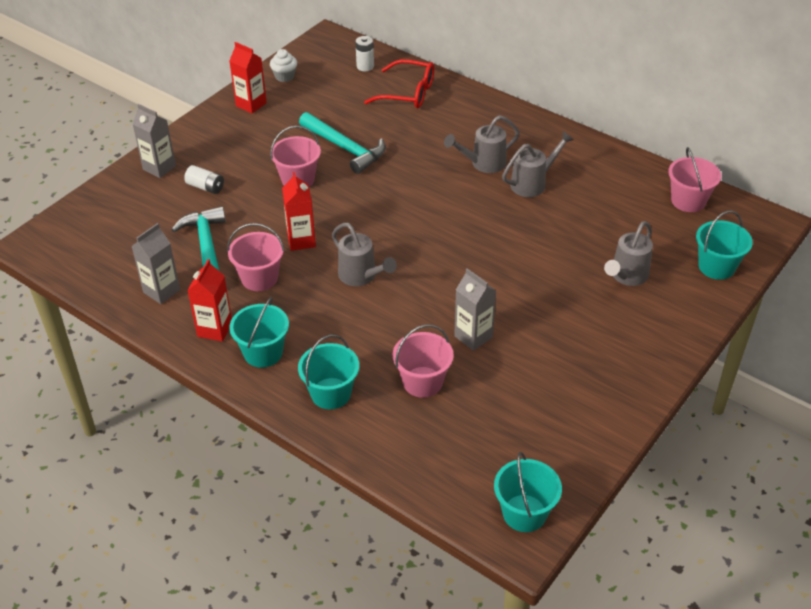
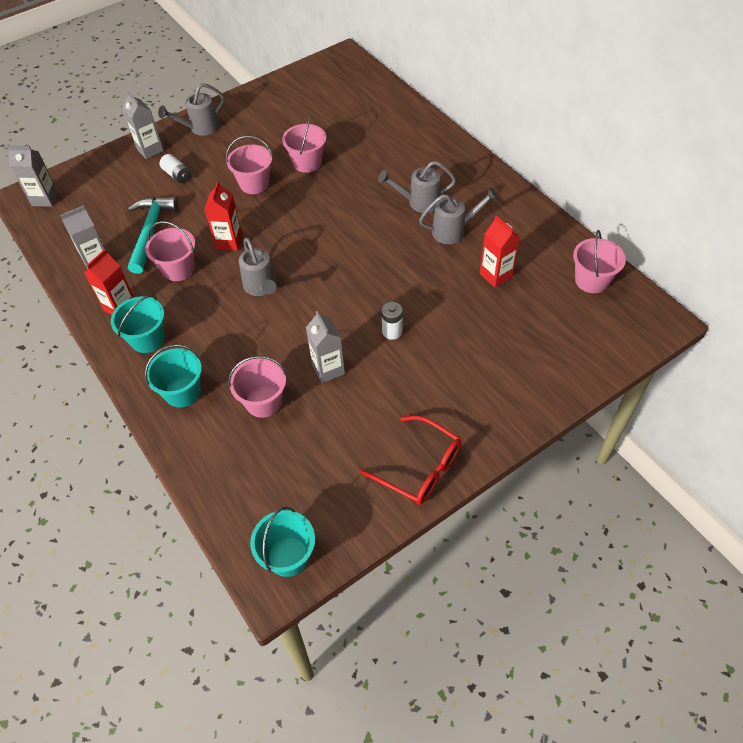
camera: 20 degrees right, 10 degrees up
red carton [229,42,267,113] -> red carton moved to [480,215,520,288]
white cupcake [270,49,297,82] -> none
turquoise hammer [299,112,385,174] -> pink bucket [282,115,326,173]
white battery [355,36,374,71] -> white battery moved to [382,302,403,340]
red glasses [364,59,434,108] -> red glasses moved to [360,415,462,505]
grey watering can [604,221,653,286] -> grey watering can moved to [158,83,225,136]
turquoise bucket [696,211,753,280] -> none
none -> grey carton [7,146,58,207]

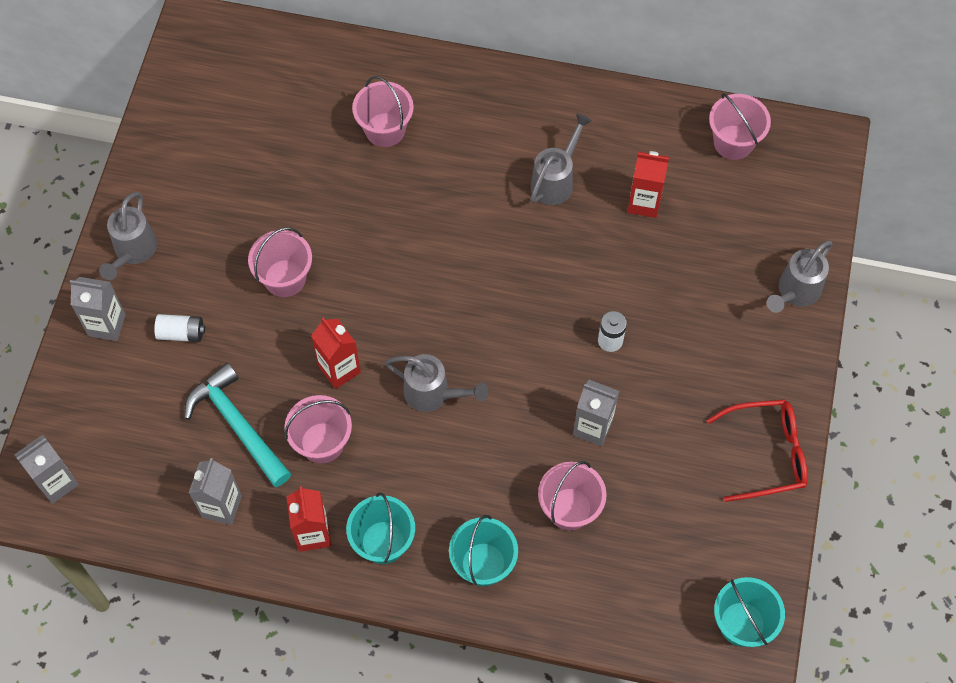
camera: 45 degrees left, 10 degrees up
pink bucket [282,115,326,173] -> pink bucket moved to [352,76,414,147]
grey watering can [378,161,456,213] -> grey watering can moved to [767,241,833,313]

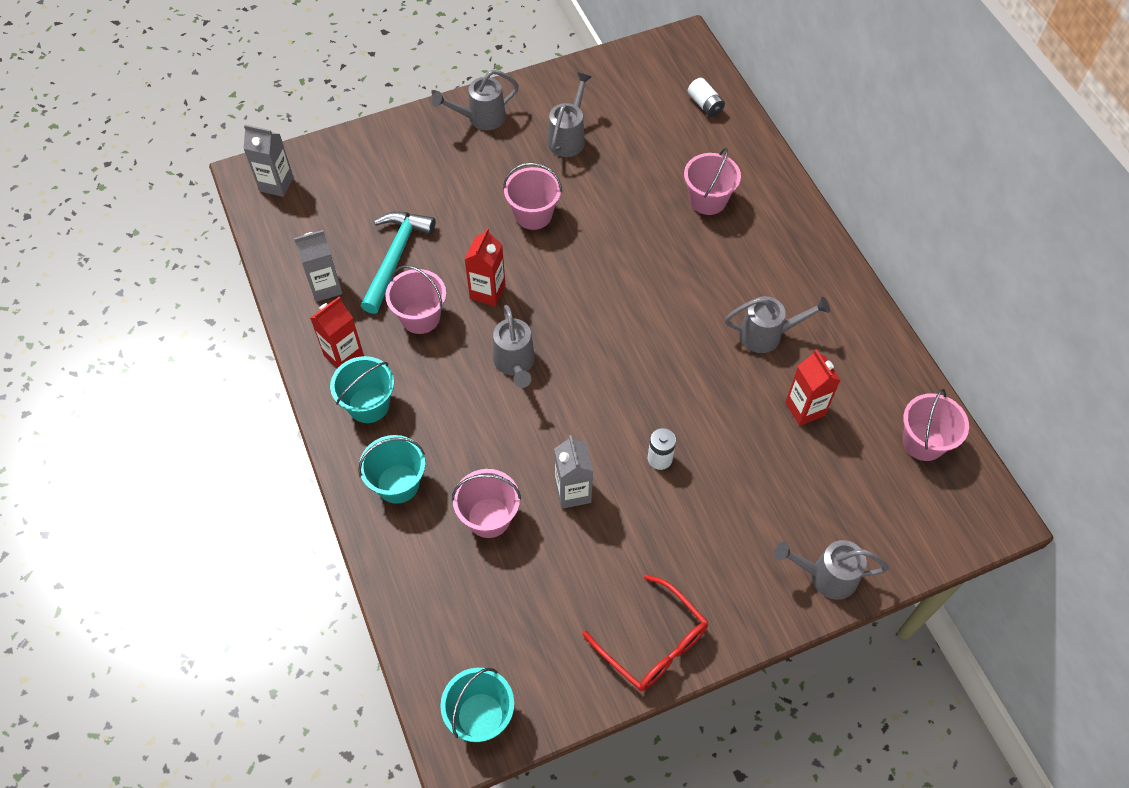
camera: 55 degrees right, 5 degrees down
grey carton [70,277,126,341] -> none
white battery [154,314,205,342] -> white battery moved to [688,78,725,117]
none -> grey watering can [547,72,592,157]

